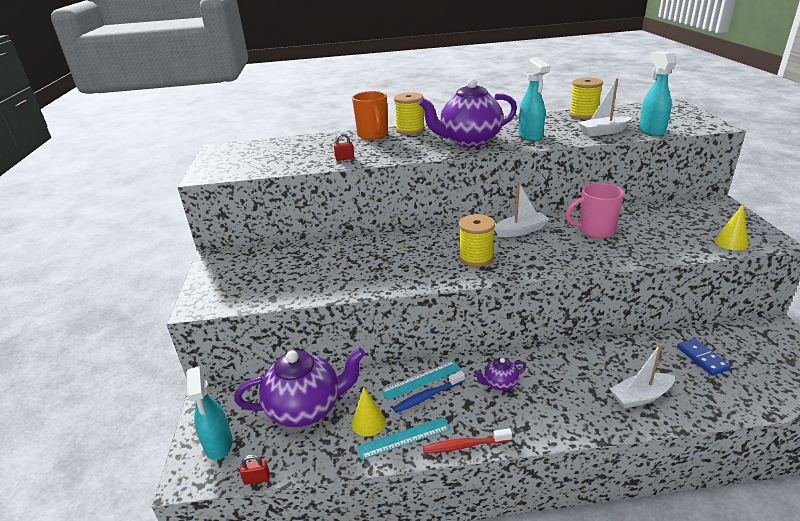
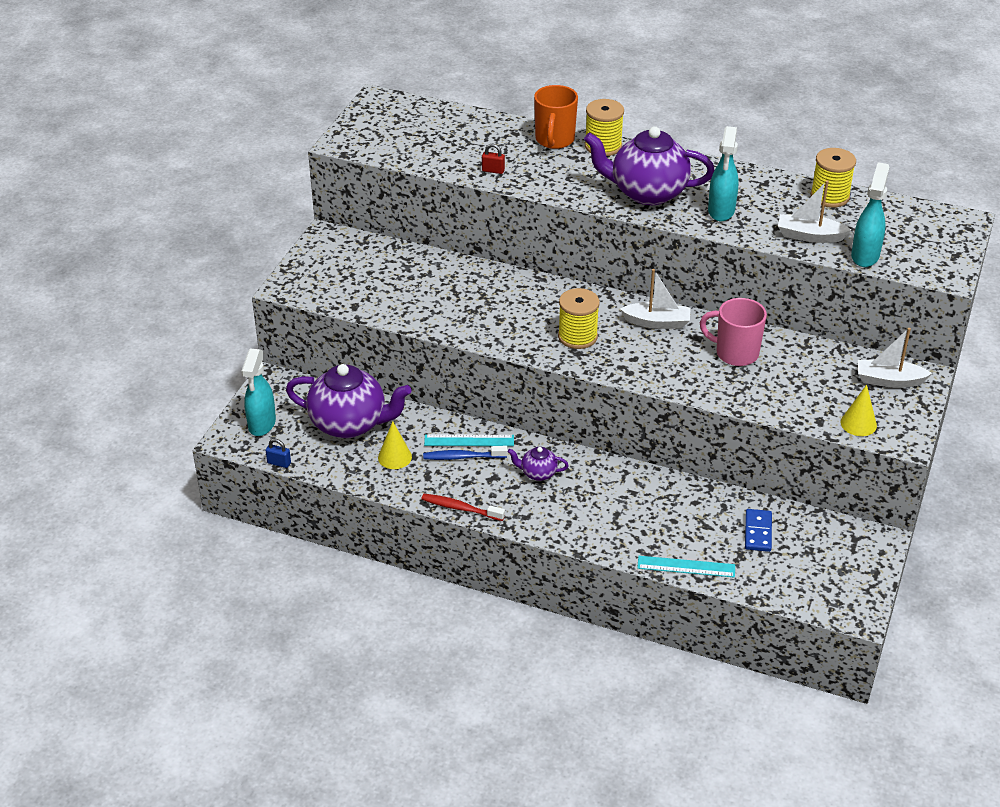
camera: 25 degrees right, 10 degrees up
red padlock [240,455,270,485] -> blue padlock [266,439,291,468]
turquoise ruler [357,417,451,460] -> turquoise ruler moved to [637,556,735,578]
white boat [610,343,675,409] -> white boat moved to [858,328,932,388]

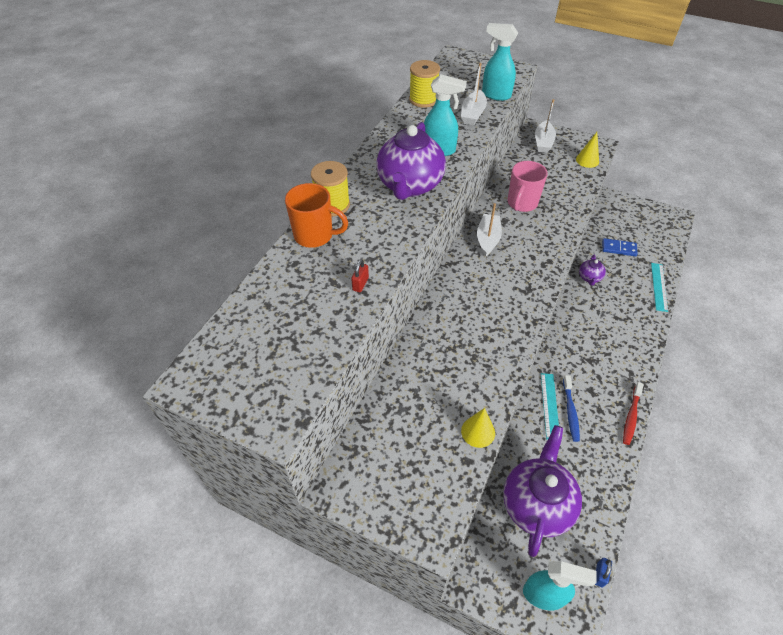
camera: 85 degrees left, 10 degrees up
yellow cone [378,421,412,469] -> yellow cone moved to [461,408,495,448]
purple teapot [508,447,569,481] -> purple teapot moved to [579,255,606,286]
yellow spool [558,288,600,349] -> none

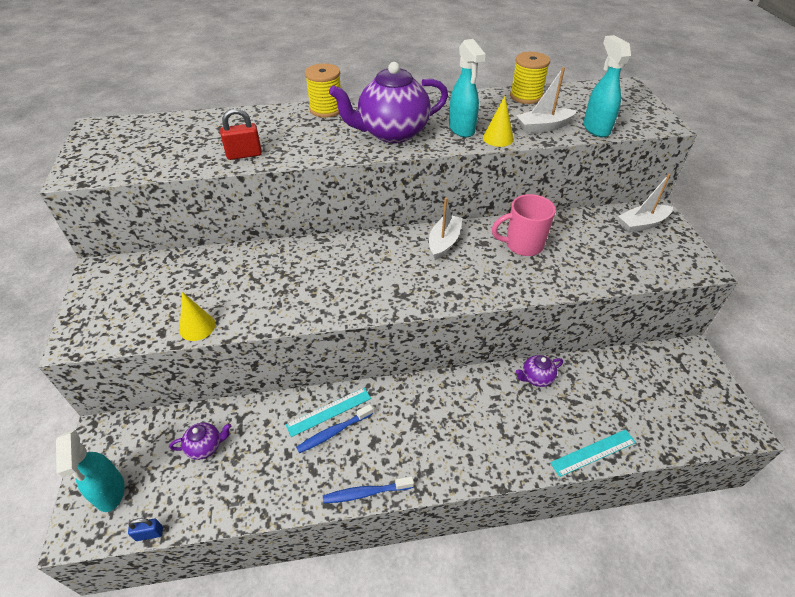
camera: 55 degrees right, 5 degrees down
orange mug [285,183,348,248] -> none
red padlock [351,259,369,292] -> red padlock [220,108,262,160], size x1.59
white boat [477,203,502,257] -> white boat turned 45 degrees counterclockwise [429,197,463,260]
purple teapot [503,425,582,557] -> purple teapot [169,423,231,460], size x0.46
yellow cone [576,132,599,168] -> yellow cone moved to [483,96,514,147]
blue domino [602,238,638,256] -> none
red toothbrush [623,382,644,445] -> blue toothbrush [323,476,414,504]

